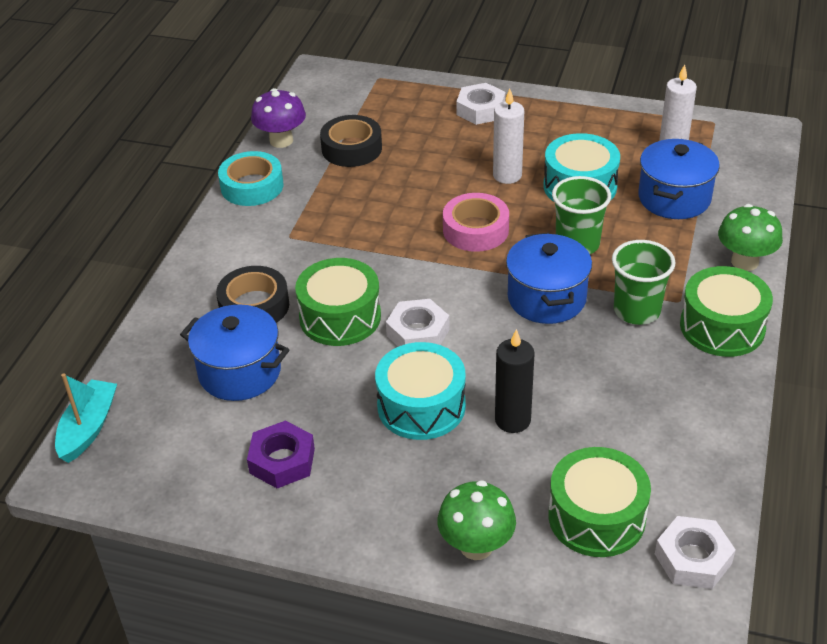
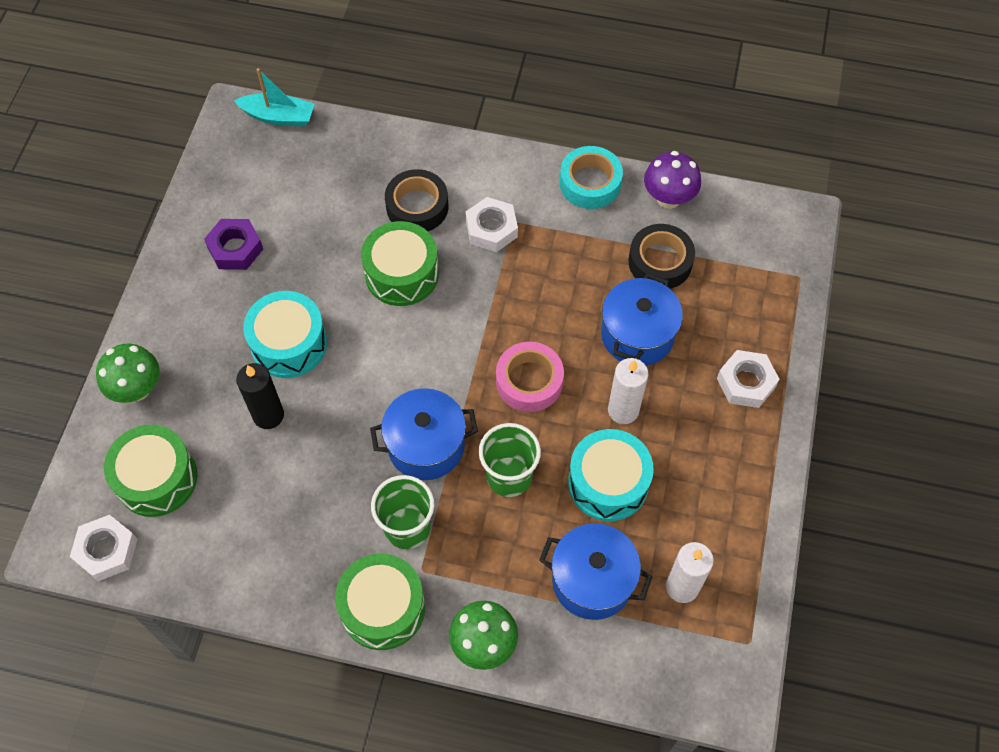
camera: 85 degrees right, 20 degrees up
blue pot [180,305,290,401] -> blue pot moved to [601,273,683,366]
white nut [386,299,450,347] -> white nut moved to [465,197,518,252]

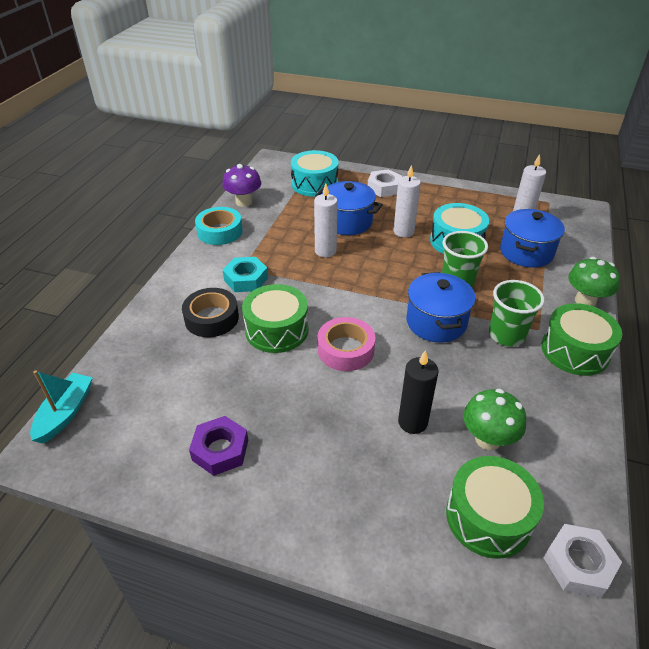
camera: 85 degrees left, 20 degrees down
green mushroom [96,343,160,403] -> green mushroom moved to [463,389,526,450]
turquoise drum [243,291,327,378] -> turquoise drum moved to [291,150,338,197]
white nut [465,197,518,252] -> turquoise nut [223,257,268,292]
pink tape [496,342,564,412] -> pink tape moved to [318,317,375,371]
black tape [628,224,695,289] -> none
none -> white candle [314,184,337,257]

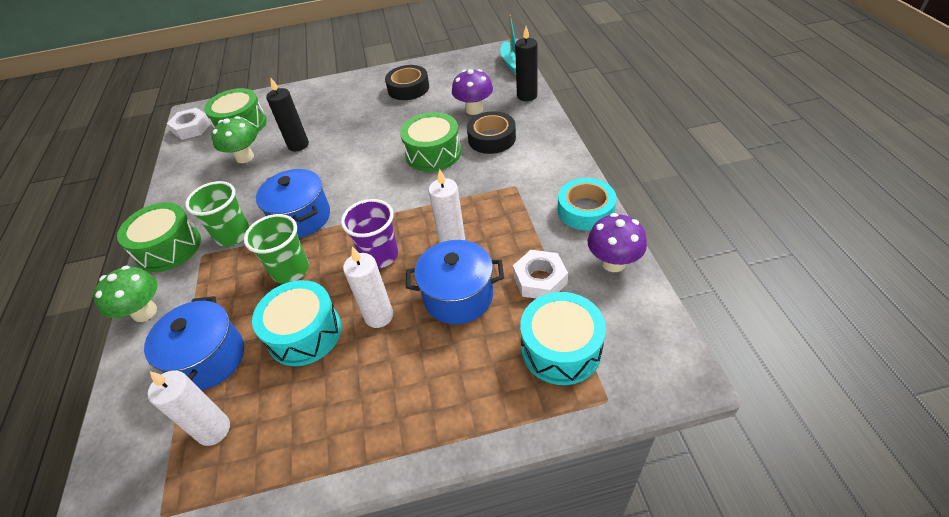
camera: 155 degrees right, 5 degrees up
purple nut [189,416,248,476] -> black tape [385,65,429,100]
turquoise nut [223,257,268,292] -> none
pink tape [318,317,375,371] -> none
white nut [368,169,402,197] -> white nut moved to [513,250,568,299]
none -> purple cup [341,199,398,268]
none -> purple mushroom [452,69,493,115]
none -> black candle [515,26,537,101]

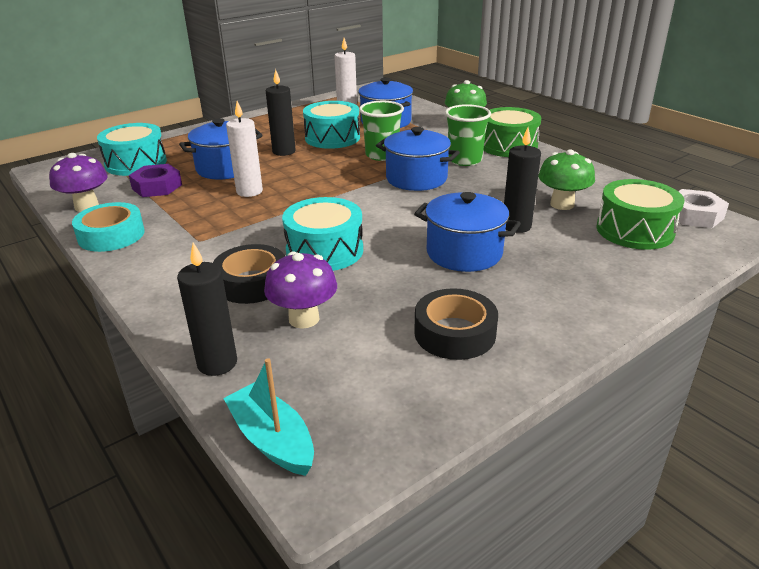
camera: 150 degrees right, 15 degrees down
purple cup [341,199,398,268] -> none
white candle [343,247,393,328] -> black candle [266,69,296,156]
green drum [400,112,461,172] -> turquoise drum [282,197,363,271]
white nut [513,250,568,299] -> purple nut [129,164,182,197]
none -> blue pot [414,192,521,272]

